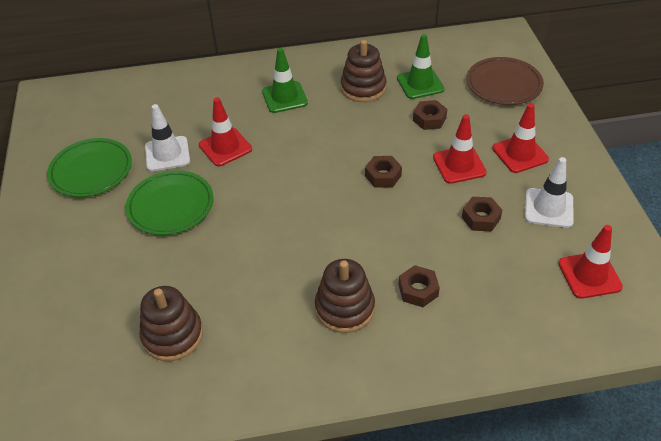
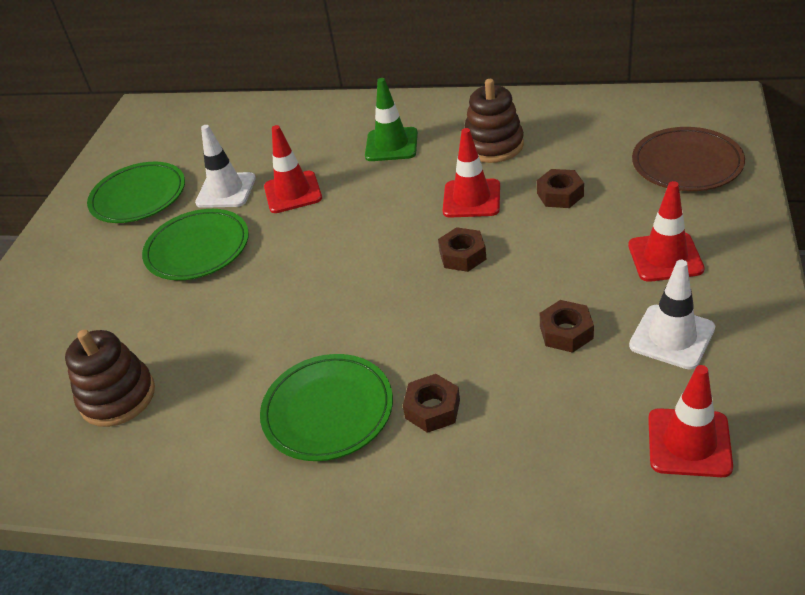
camera: 25 degrees right, 5 degrees down
brown stacking toy [315,259,375,333] -> green plate [260,354,393,461]
green traffic cone [397,34,445,99] -> none
red traffic cone [433,114,487,184] -> red traffic cone moved to [443,128,500,218]

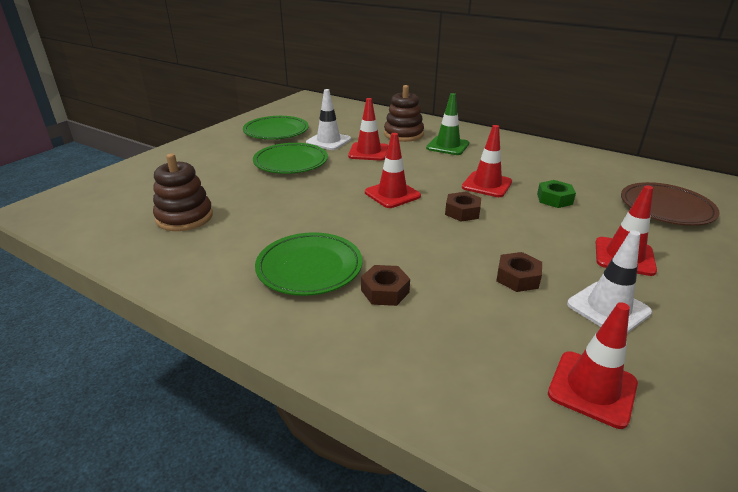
camera: 15 degrees right, 10 degrees down
brown stacking toy [465,79,524,163] -> brown stacking toy moved to [384,85,424,142]
brown nut [537,169,584,208] -> green nut [537,180,576,208]
none -> red traffic cone [365,133,421,208]

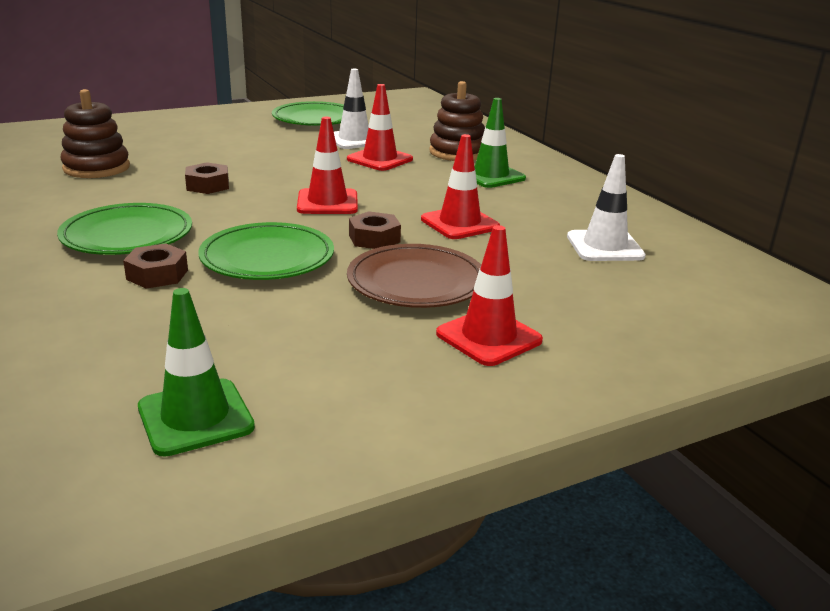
camera: 30 degrees right, 5 degrees down
green plate [253,143,328,174] -> green plate moved to [198,222,334,280]
brown nut [496,252,542,292] -> brown nut moved to [185,162,229,194]
green nut [537,180,576,208] -> none
red traffic cone [548,302,638,429] -> green traffic cone [138,288,255,457]
white traffic cone [567,230,652,333] -> white traffic cone moved to [567,154,646,261]
brown plate [621,182,720,226] -> brown plate moved to [347,244,481,308]

